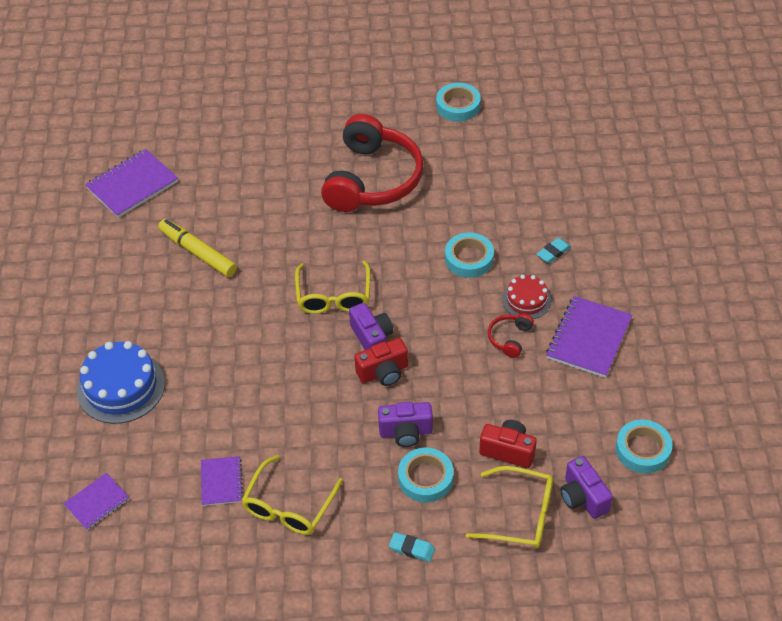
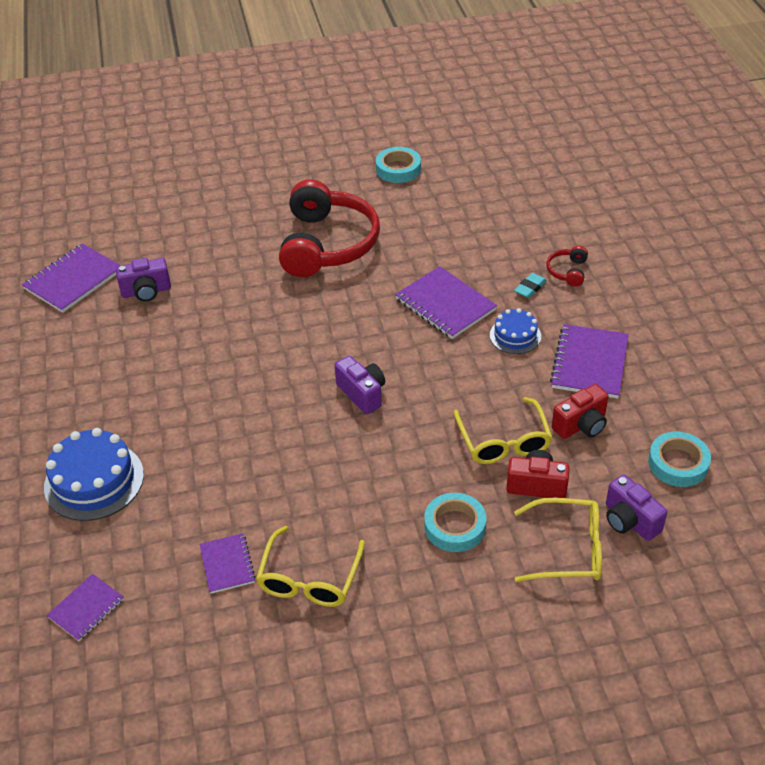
camera: 10 degrees left, 5 degrees down
yellow marker [158,219,237,277] -> none
yellow glasses [295,261,371,314] -> yellow glasses moved to [454,397,553,464]
red camera [355,338,408,386] -> red camera moved to [552,384,609,439]
purple camera [378,402,433,447] -> purple camera moved to [116,258,171,301]
turquoise eraser [389,532,435,562] -> none
turquoise tape [445,233,494,278] -> purple notebook [395,266,497,339]
red headphones [488,313,534,358] -> red headphones moved to [546,246,588,287]
red cake [502,275,551,319] -> blue cake [490,308,541,354]

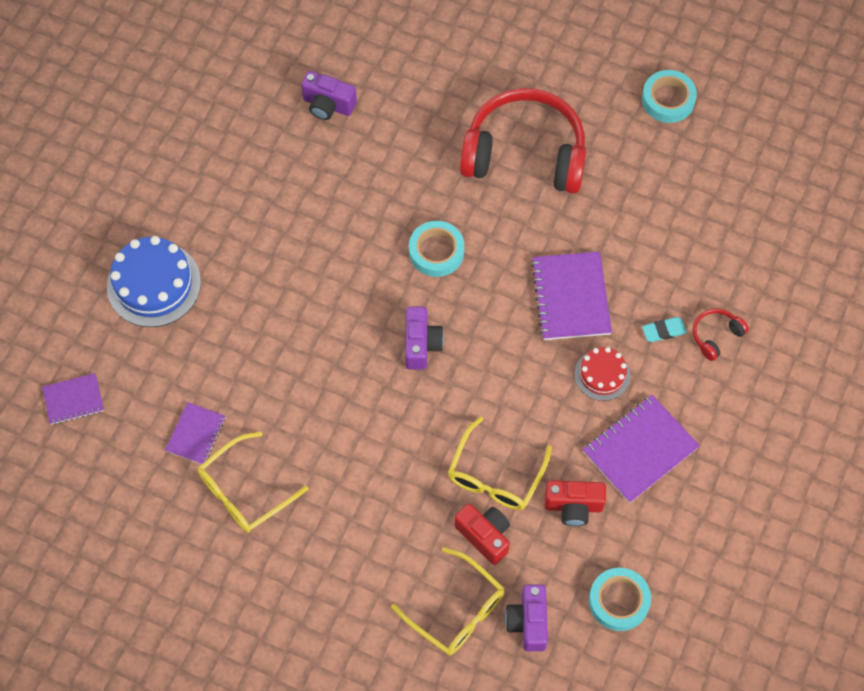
camera: 35 degrees right, 20 degrees up
purple notebook [22,243,121,313] -> none
red headphones [279,179,380,277] -> red headphones turned 120 degrees counterclockwise [460,88,586,194]
turquoise tape [424,493,486,552] -> turquoise tape moved to [409,221,465,277]
blue cake [490,308,541,354] -> red cake [575,347,630,401]

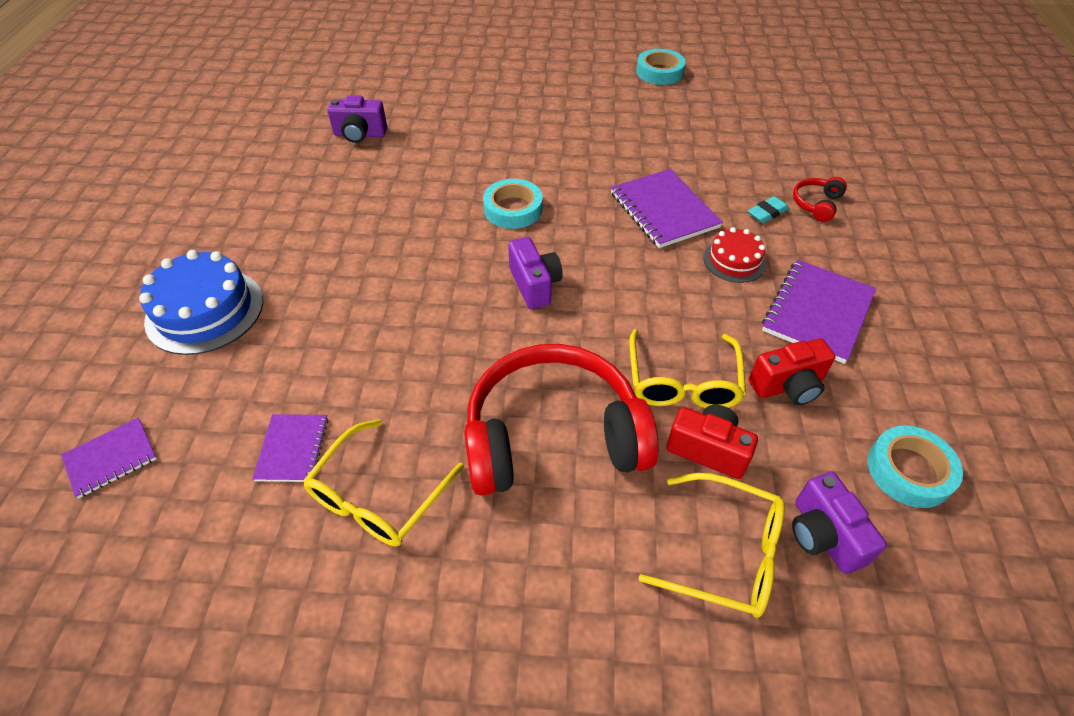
camera: 20 degrees left, 15 degrees down
red headphones [460,88,586,194] -> red headphones moved to [464,344,659,496]

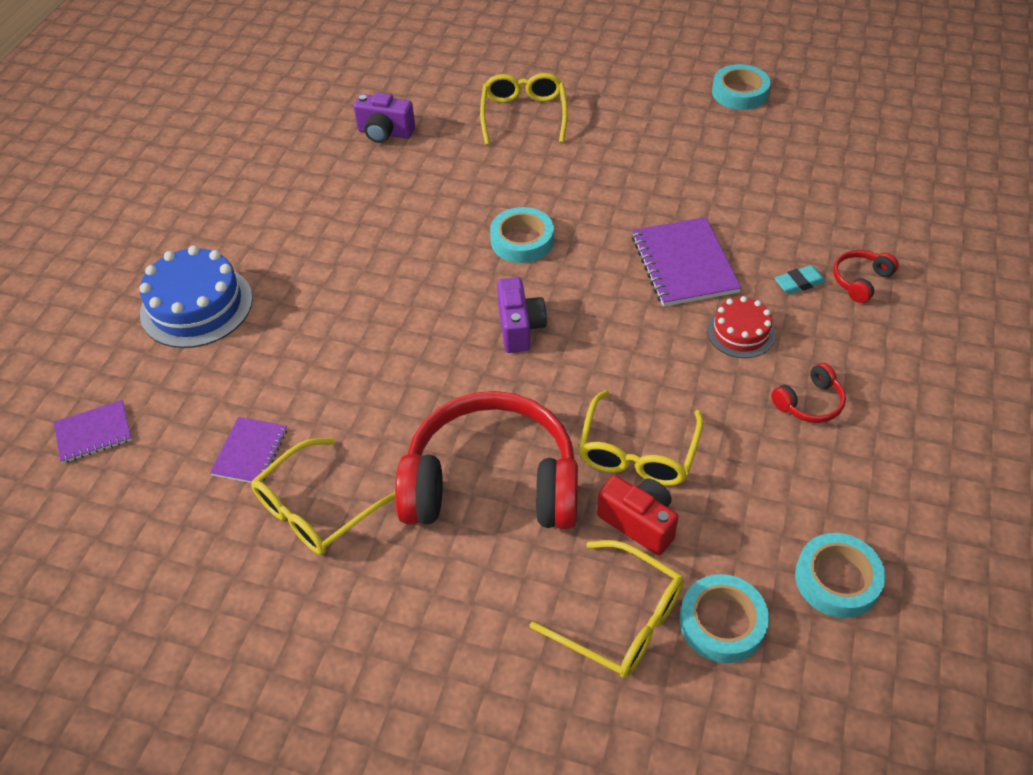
camera: 15 degrees right, 0 degrees up
red camera [749,338,835,405] -> none
purple notebook [762,260,876,364] -> red headphones [771,363,846,423]
purple camera [792,472,887,574] -> turquoise tape [680,574,769,663]
none -> yellow glasses [480,73,568,145]

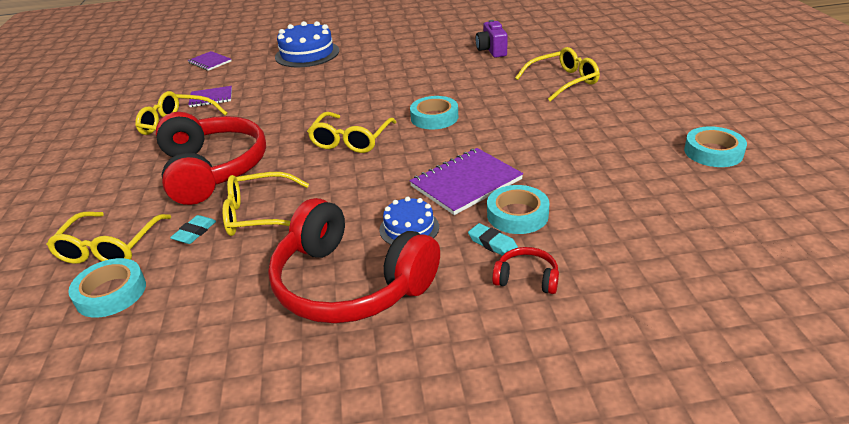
camera: 65 degrees right, 15 degrees down
purple camera [497,277,547,353] -> yellow glasses [307,112,396,153]
red camera [597,475,678,555] -> turquoise eraser [170,215,216,244]
red cake [707,296,775,358] -> blue cake [379,197,439,245]
red headphones [771,363,846,423] -> red headphones [268,198,440,324], size x2.48
turquoise tape [795,533,885,618] -> turquoise tape moved to [487,185,549,234]

